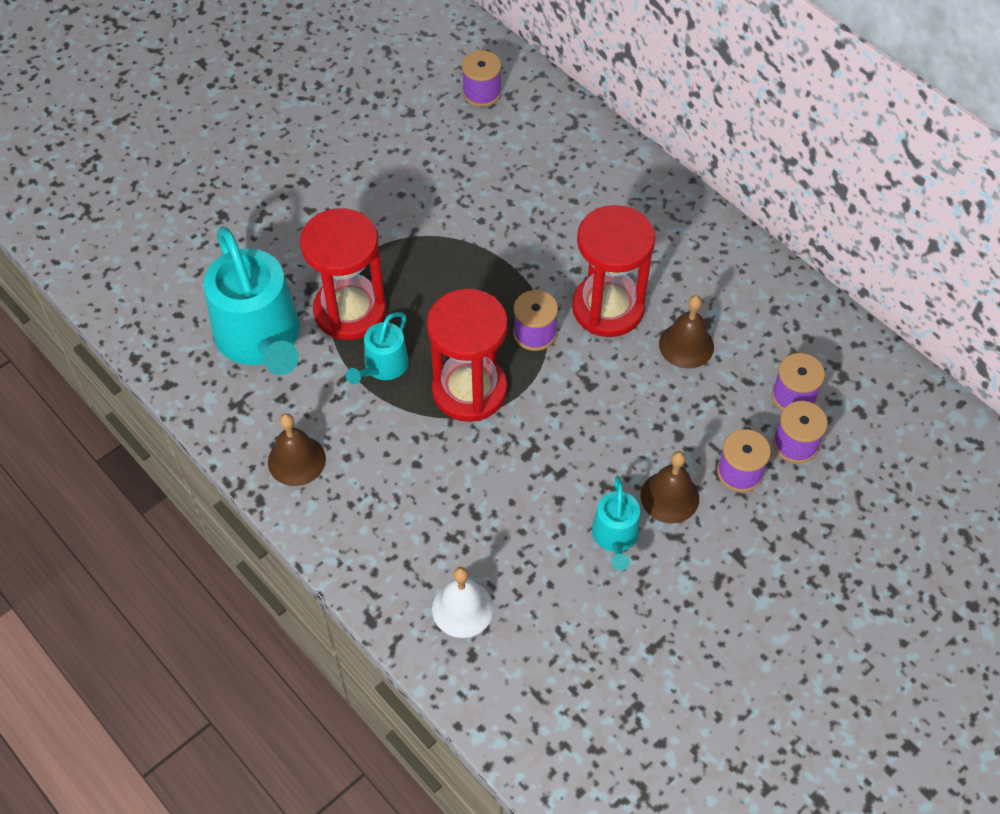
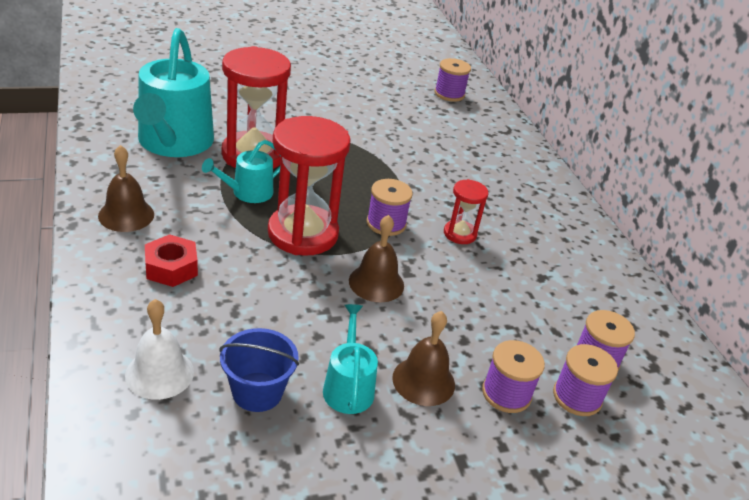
camera: 20 degrees right, 20 degrees down
red hourglass [572,205,655,337] -> red hourglass [444,179,488,244], size x0.50
turquoise watering can [592,476,640,571] -> turquoise watering can turned 150 degrees clockwise [323,304,378,414]
brown bell [659,295,714,369] -> brown bell moved to [349,215,404,302]
none -> red nut [145,234,198,287]
none -> blue bucket [220,328,299,412]

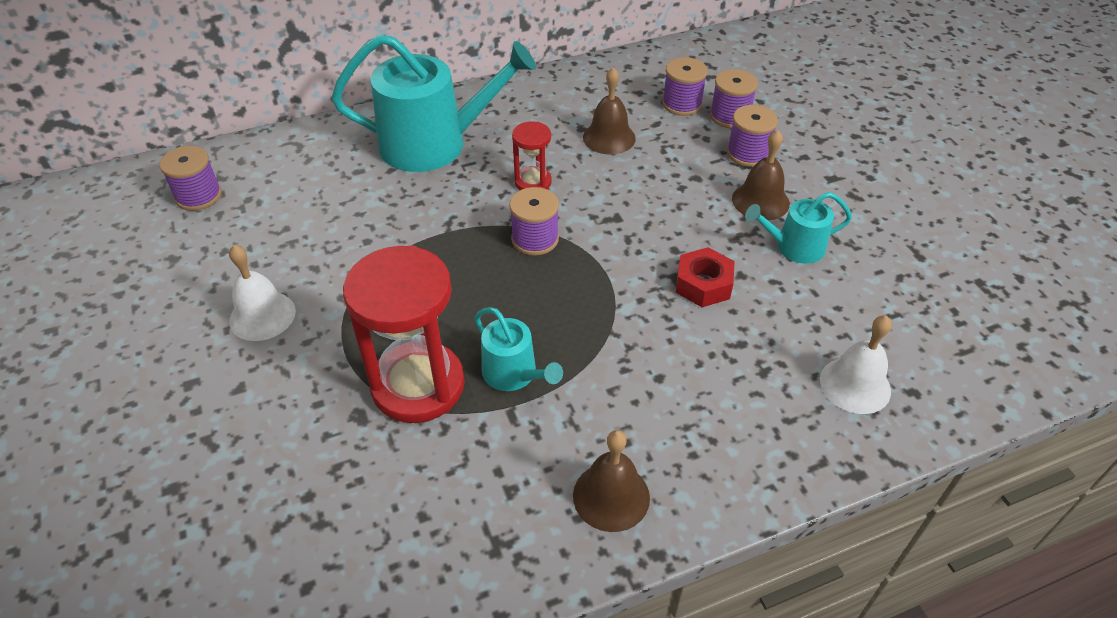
camera: 90 degrees left, 10 degrees up
turquoise watering can [133,28,214,157] -> turquoise watering can moved to [331,34,536,172]
red nut [145,234,198,287] -> red nut moved to [676,247,735,307]
blue bucket [220,328,299,412] -> none
red hourglass [268,116,351,256] -> none
brown bell [349,215,404,302] -> brown bell moved to [583,67,636,155]
none -> white bell [229,245,296,341]

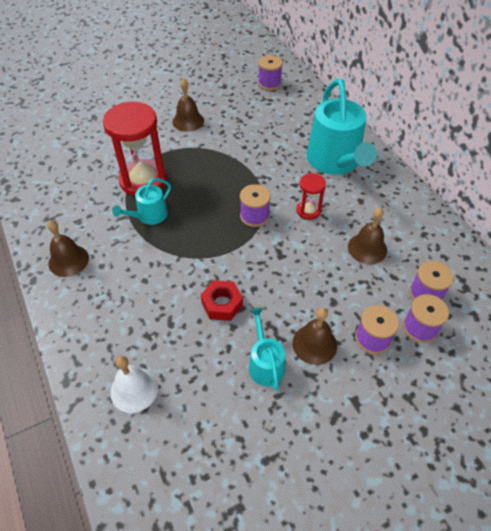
camera: 85 degrees right, 5 degrees up
white bell [229,245,296,341] -> brown bell [173,78,204,132]

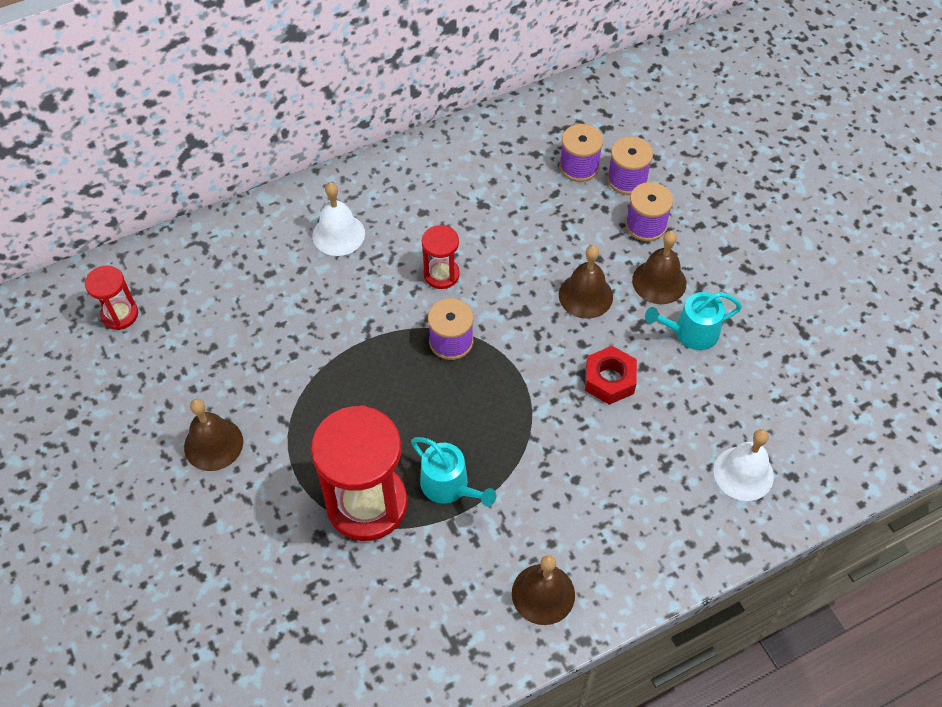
camera: 90 degrees left, 5 degrees up
purple spool [258,55,283,90] -> red hourglass [85,266,138,330]
turquoise watering can [306,79,377,175] -> white bell [313,182,365,256]
brown bell [348,208,387,264] -> brown bell moved to [559,245,613,319]

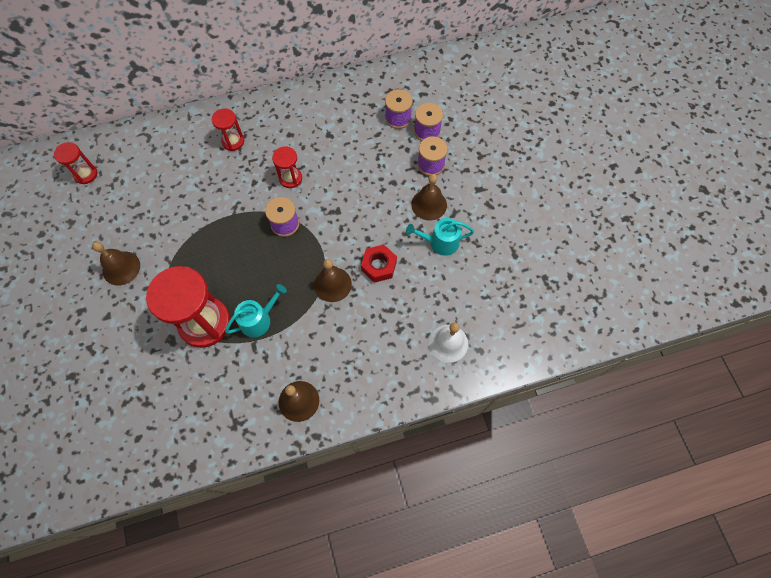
camera: 10 degrees right, 10 degrees up
white bell [313,182,365,256] -> red hourglass [212,108,244,151]
turquoise watering can [411,437,496,507] -> turquoise watering can turned 90 degrees counterclockwise [225,284,287,337]
brown bell [559,245,613,319] -> brown bell moved to [314,259,352,302]

